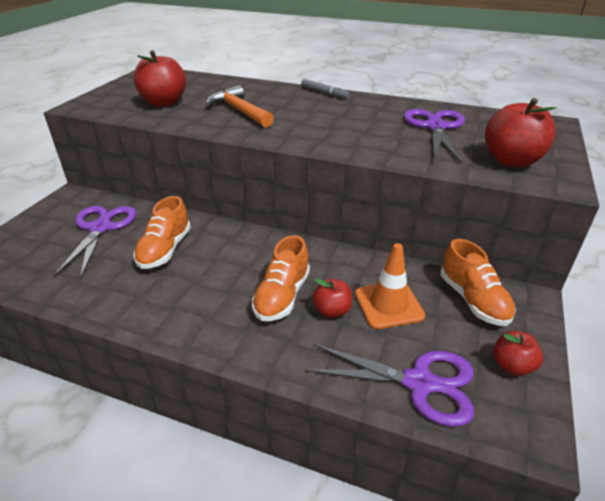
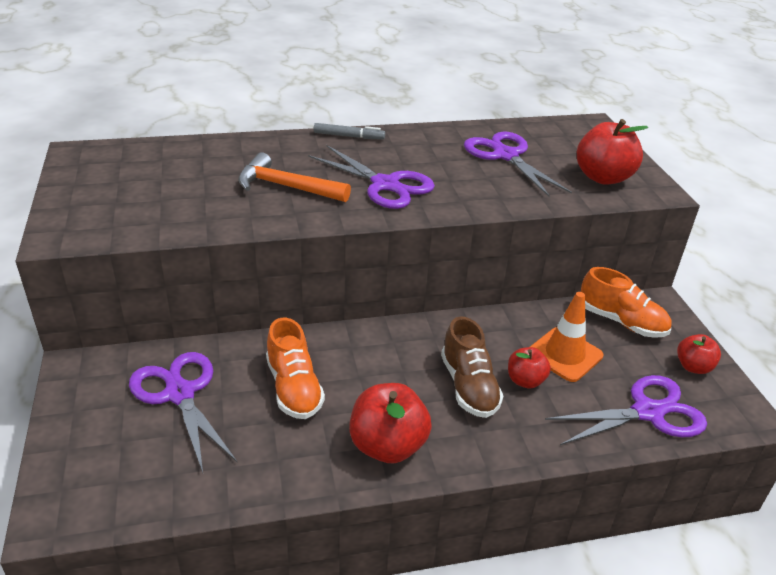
camera: 35 degrees left, 0 degrees up
red apple [133,50,186,107] -> red apple moved to [349,383,432,463]
orange shoe [252,235,310,321] -> brown shoe [441,317,503,418]
none -> purple scissors [308,145,435,209]

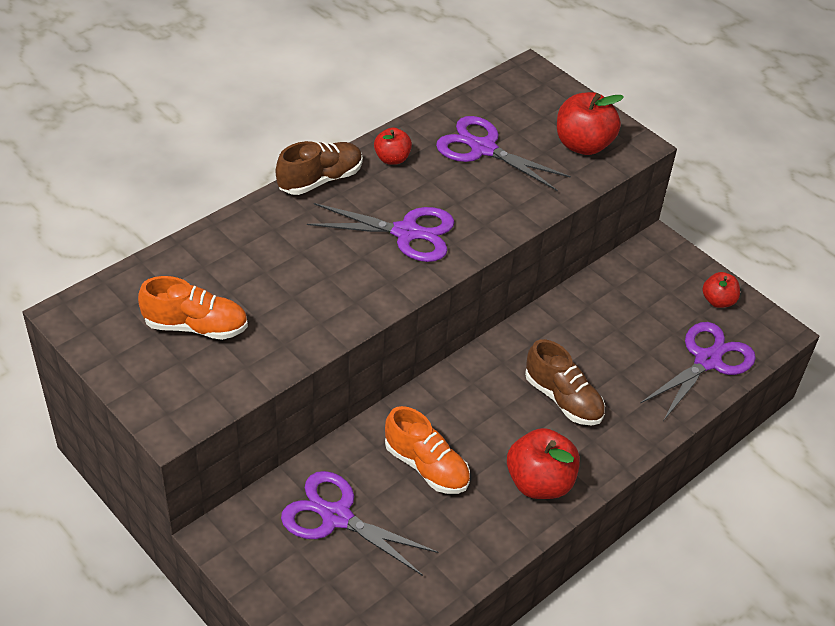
camera: 30 degrees left, 10 degrees up
orange hammer [238,152,351,202] -> none
grey marker [314,123,385,140] -> brown shoe [276,141,363,195]
red apple [508,347,551,389] -> red apple moved to [374,128,412,165]
orange traffic cone [530,292,604,382] -> none
orange shoe [581,267,672,338] -> orange shoe moved to [138,276,248,340]

